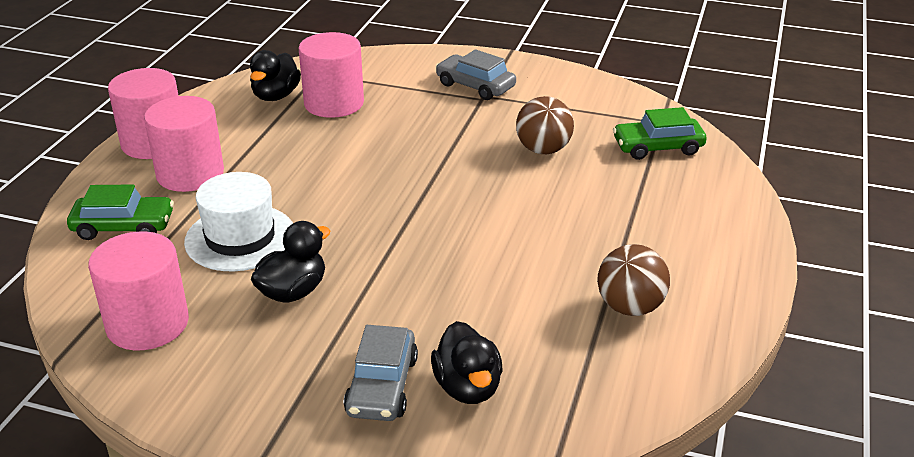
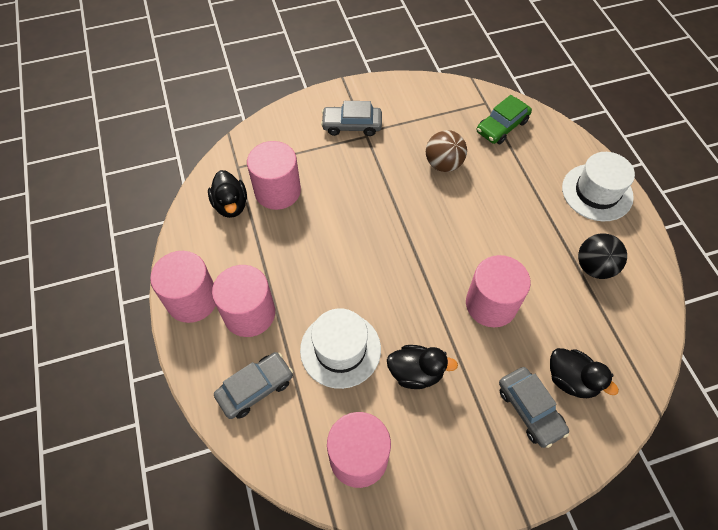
camera: 35 degrees left, 25 degrees up
green car [67,185,174,240] -> grey car [214,352,293,419]
black duck [251,221,330,302] -> black duck turned 90 degrees clockwise [387,345,458,389]
brown ball [597,244,670,316] -> black ball [578,234,627,279]
none -> pink cylinder [466,255,531,327]
none -> white hat [562,152,635,221]

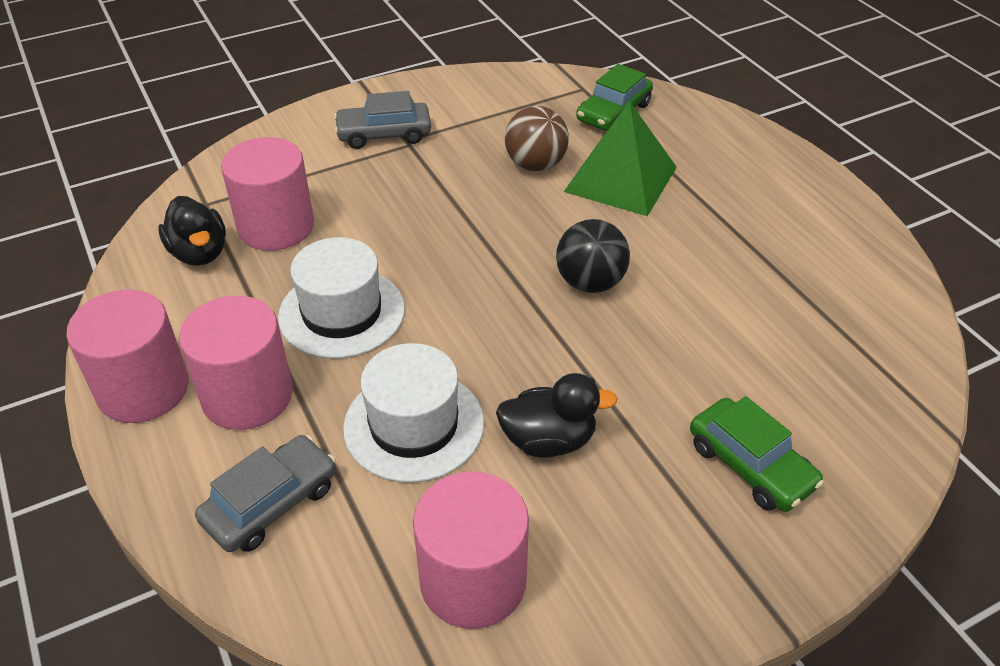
camera: 10 degrees left, 15 degrees down
pink cylinder [466,255,531,327] -> none
grey car [499,367,569,448] -> green car [690,396,824,512]
black duck [550,348,619,398] -> none
white hat [562,152,635,221] -> white hat moved to [278,237,405,359]
black ball [578,234,627,279] -> black ball moved to [556,219,630,293]
none -> green pyramid [564,101,677,216]

